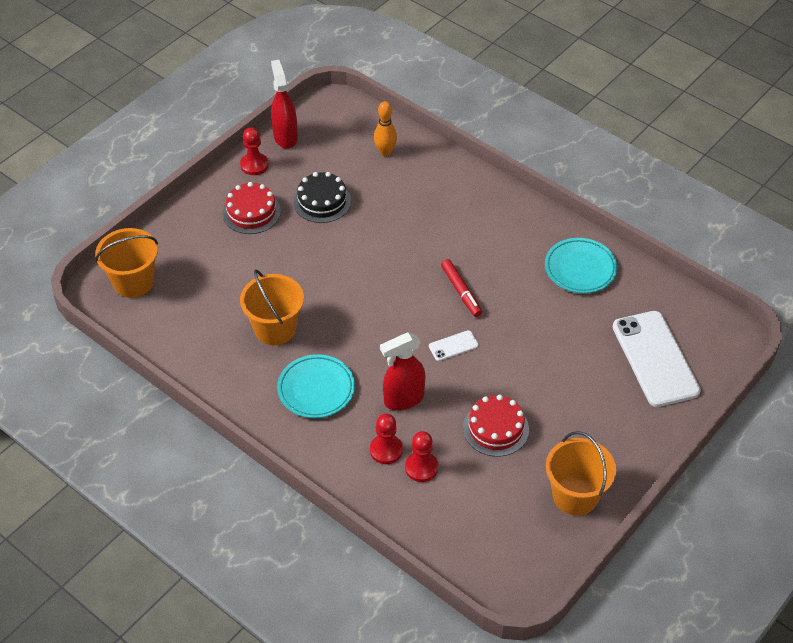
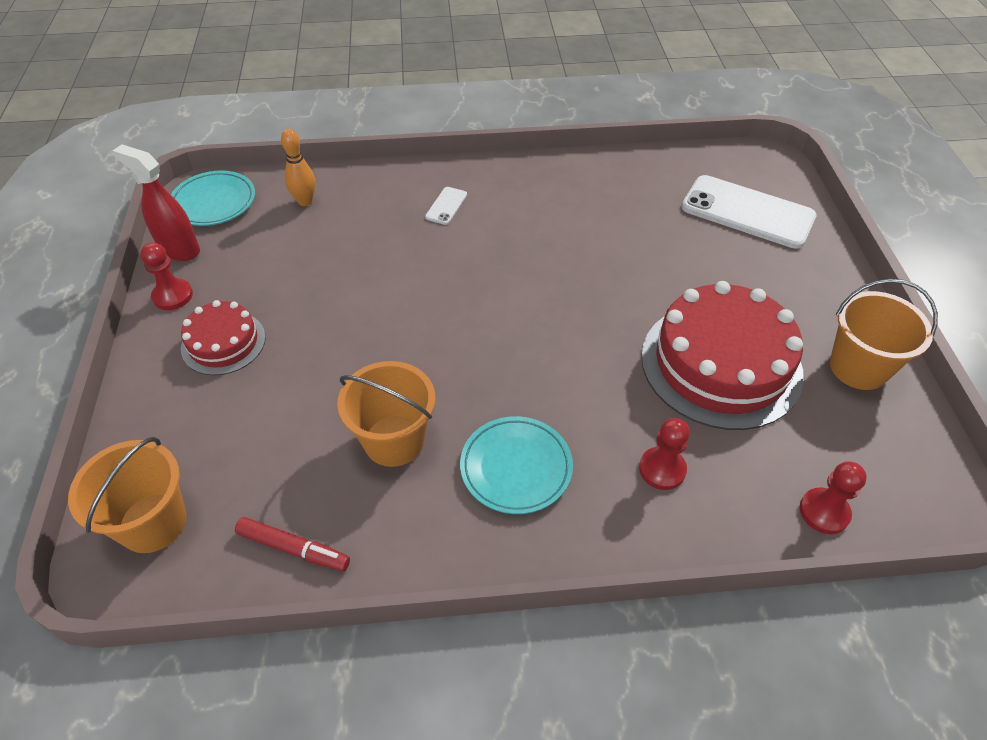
camera: 45 degrees left, 0 degrees up
black cake [293,172,351,223] -> none
red spray bottle [380,332,425,410] -> none
red pawn [405,431,438,482] -> red pawn moved to [800,461,867,534]
white phone [429,330,479,361] -> white phone moved to [425,187,467,225]
red marker [441,259,482,317] -> red marker moved to [235,517,350,571]
red cake [463,395,529,457] -> red cake [641,281,804,430], size x1.88
turquoise plate [545,238,617,293] -> turquoise plate moved to [171,170,255,226]

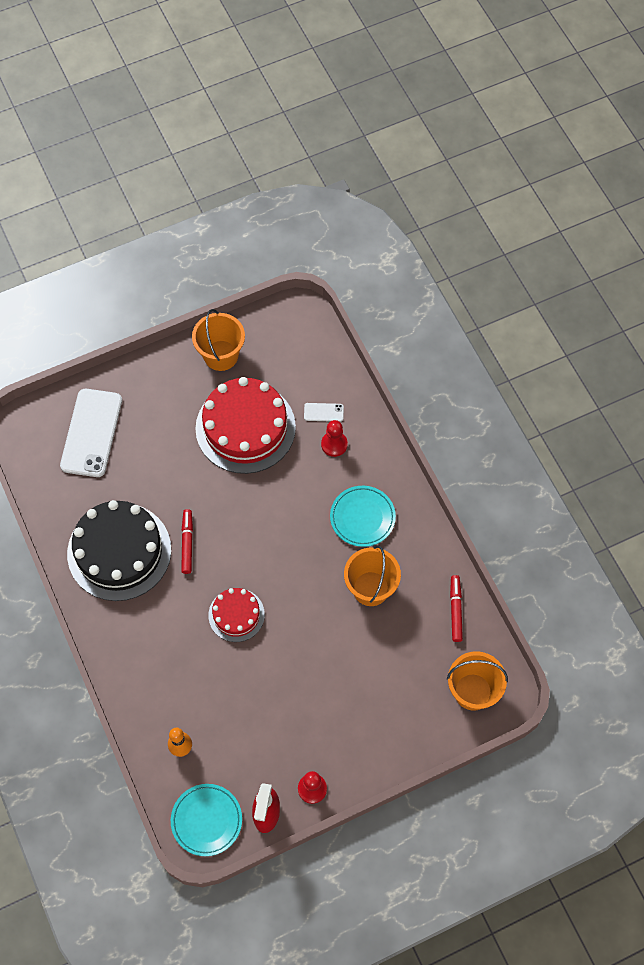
camera: 110 degrees left, 15 degrees up
red cake [181,300,266,375] -> red cake moved to [208,588,265,642]
white phone [425,187,467,225] -> white phone moved to [304,403,344,422]
red pawn [800,461,867,534] -> none
none -> black cake [67,500,171,601]
none -> red marker [181,509,193,574]

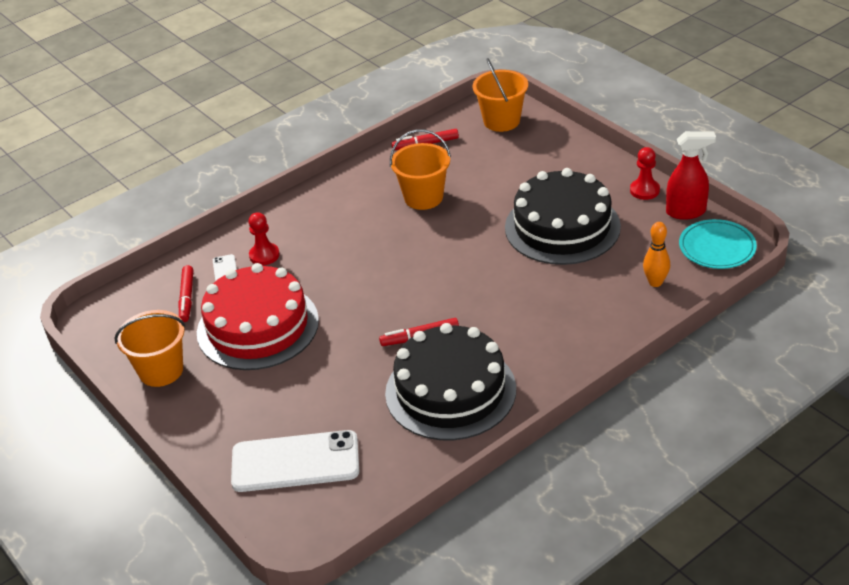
camera: 100 degrees left, 25 degrees down
red cake [208,588,265,642] -> none
turquoise plate [330,486,396,547] -> none
none -> red marker [179,265,193,322]
none -> black cake [505,168,621,265]

